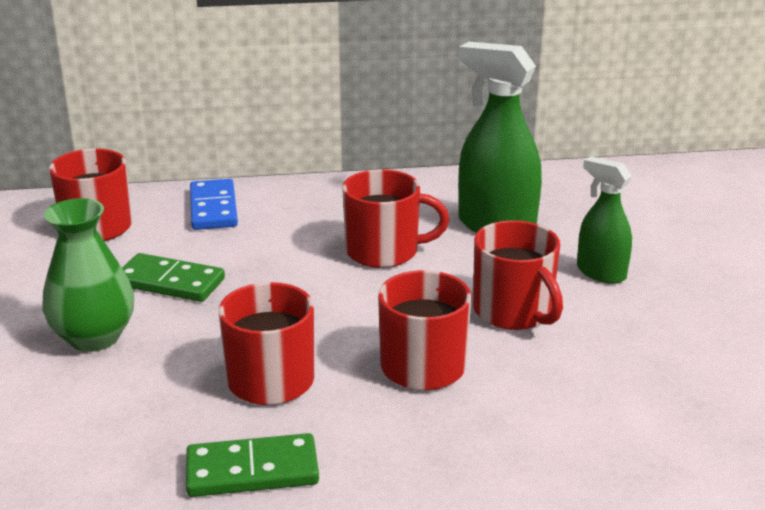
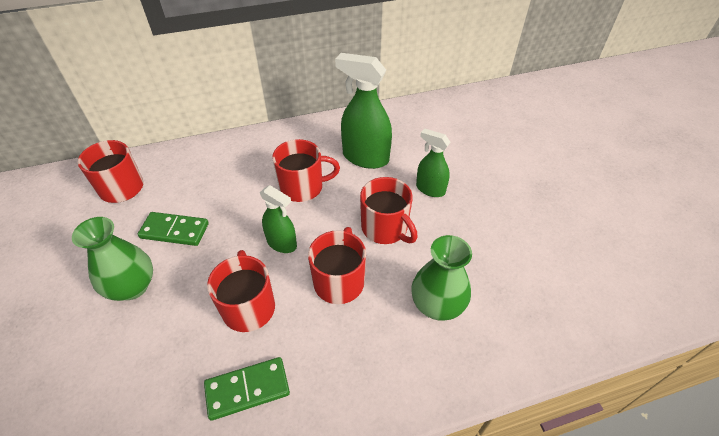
camera: 10 degrees left, 20 degrees up
blue domino [190,179,238,230] -> none
none -> green spray bottle [260,185,297,253]
none -> green vase [412,235,472,321]

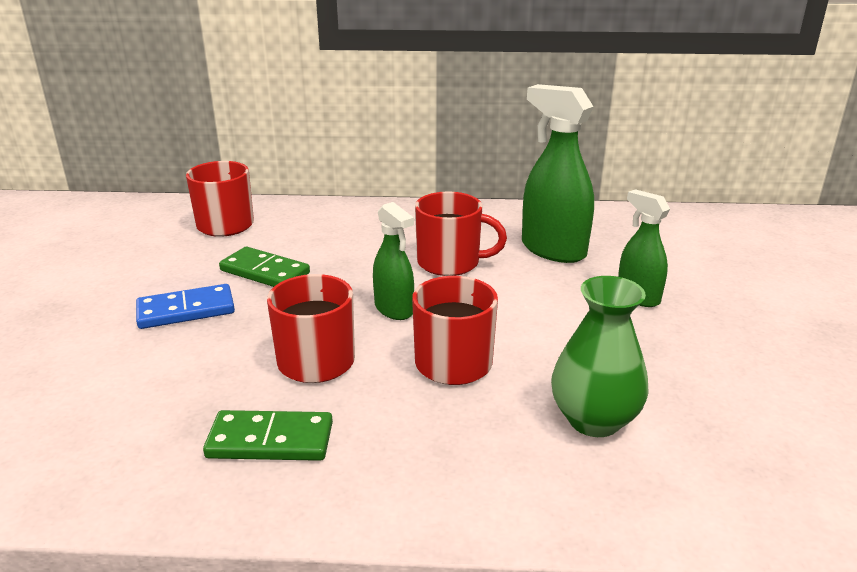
camera: 20 degrees right, 20 degrees down
green vase [72,217,153,301] -> blue domino [136,284,235,329]
red mug [360,177,418,244] -> none

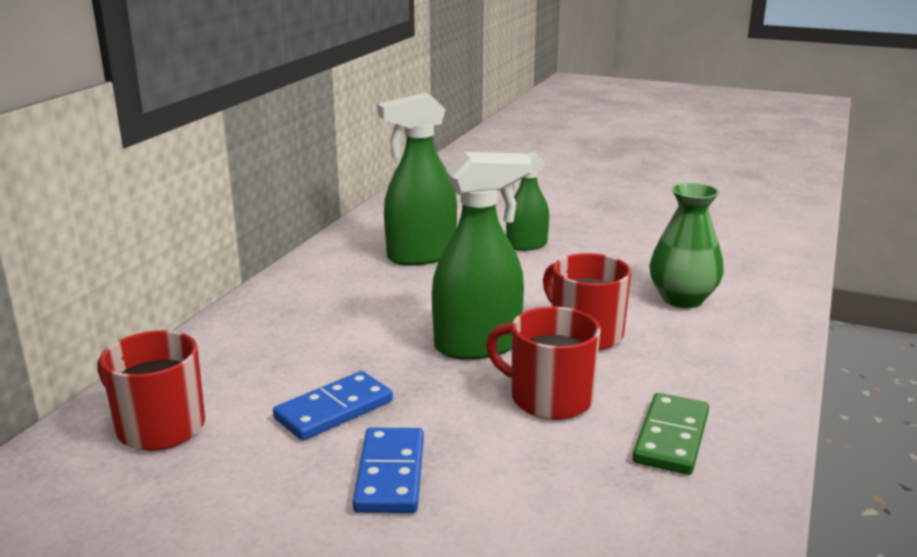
camera: 70 degrees left, 5 degrees down
green domino [219,247,310,287] -> blue domino [273,371,393,441]
green spray bottle [373,202,414,320] -> green spray bottle [432,152,532,360], size x1.66
red mug [415,191,507,276] -> none

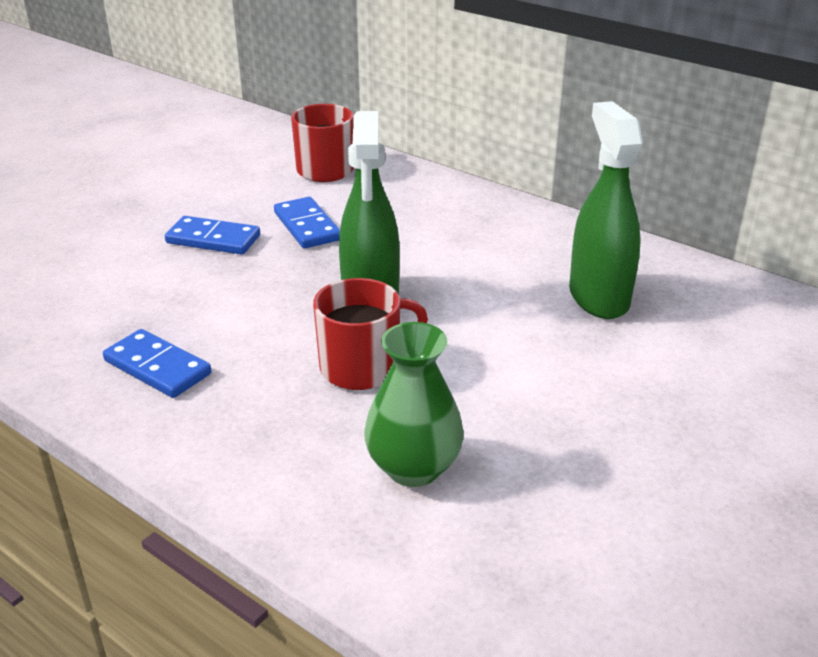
camera: 105 degrees right, 10 degrees up
red mug [486,307,601,420] -> none
green spray bottle [506,152,549,251] -> none
green domino [632,393,709,475] -> blue domino [103,329,211,398]

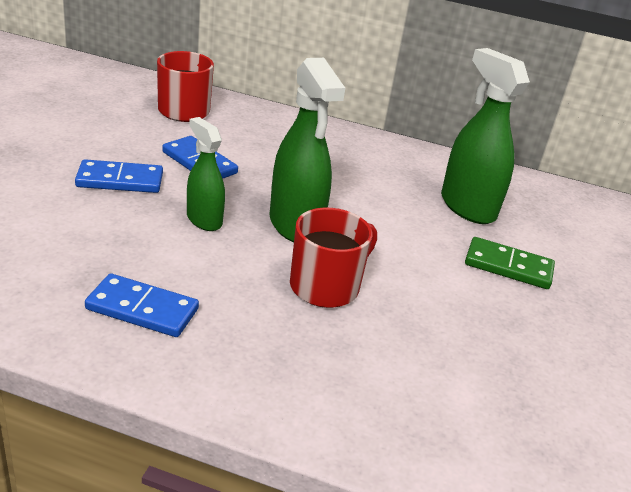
camera: 25 degrees left, 0 degrees up
green vase [364,322,464,487] -> none
none -> green spray bottle [187,117,225,231]
none -> green domino [465,237,555,289]

